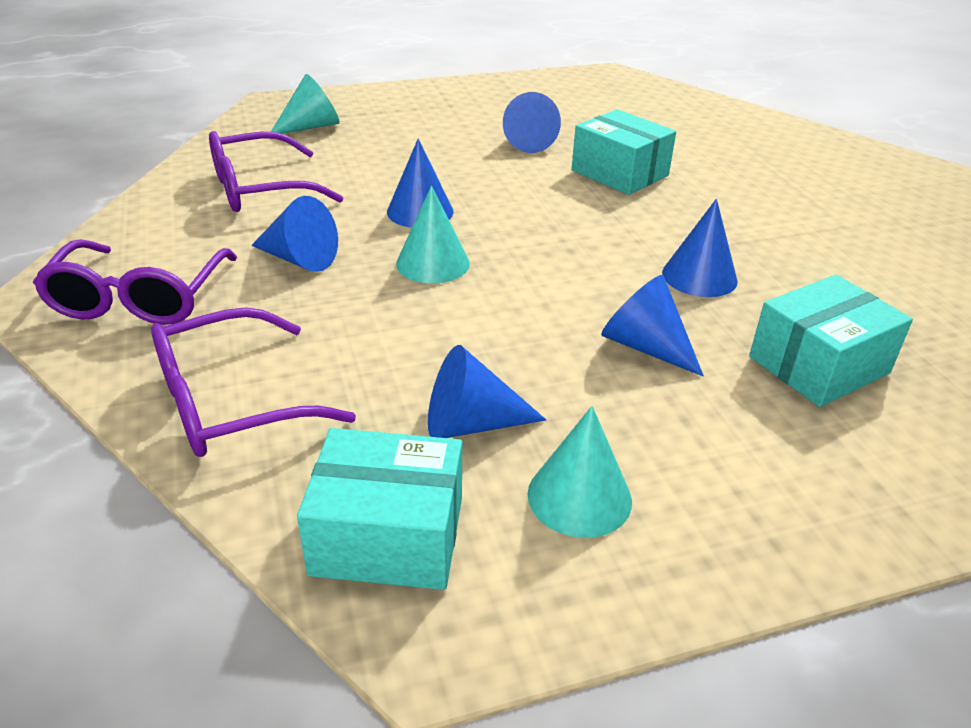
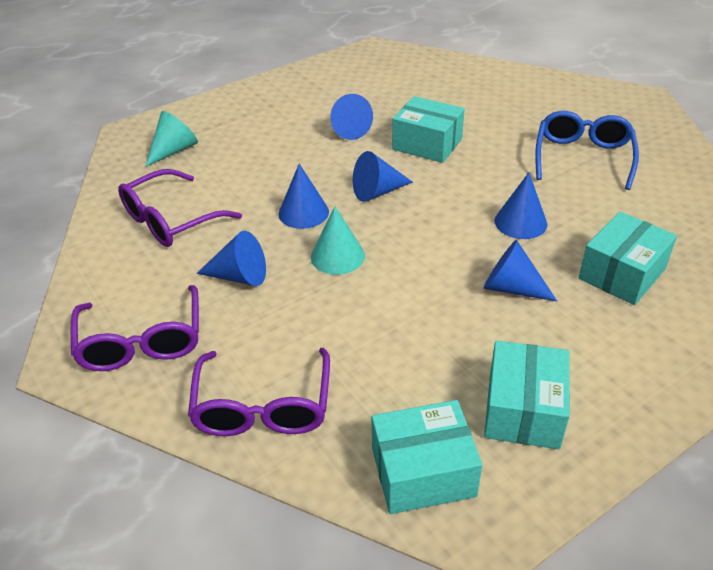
camera: 15 degrees left, 5 degrees up
purple glasses [151,307,356,457] -> purple glasses turned 45 degrees counterclockwise [188,348,330,436]
blue cone [428,345,546,438] -> blue cone moved to [353,151,413,202]
turquoise cone [528,406,632,538] -> turquoise box [484,341,570,449]
none -> blue glasses [535,111,639,190]

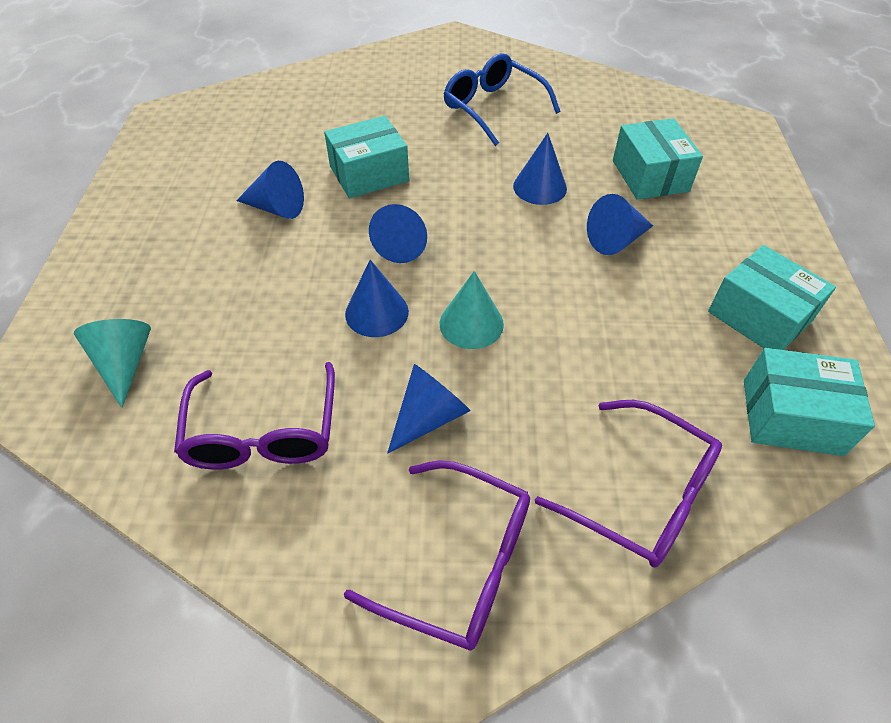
camera: 55 degrees left, 10 degrees up
turquoise box [372,400,482,514] -> turquoise box turned 75 degrees clockwise [744,348,875,456]

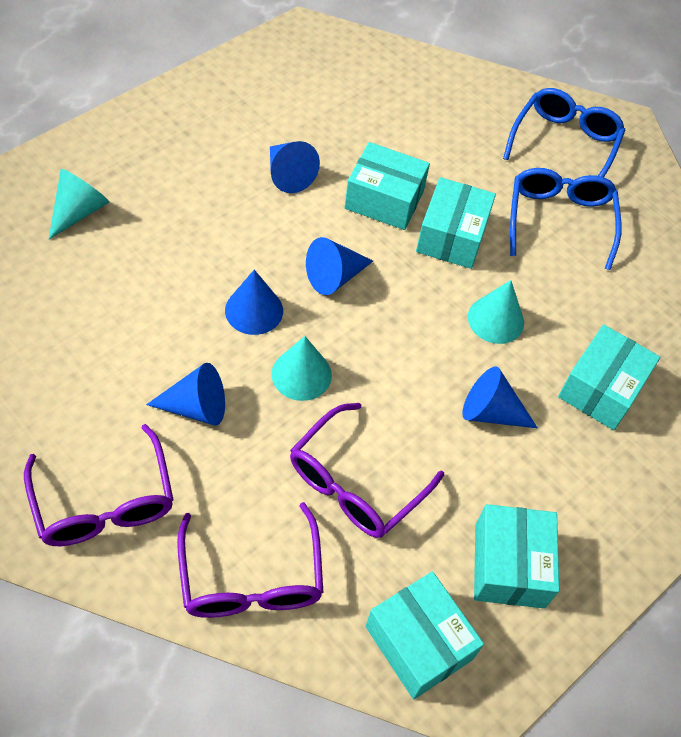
camera: 40 degrees right, 5 degrees up
purple glasses [174,362,335,470] -> purple glasses moved to [290,403,444,538]
blue cone [513,133,567,205] -> turquoise cone [468,280,524,344]
none -> turquoise box [416,177,496,269]
none -> blue glasses [503,88,626,177]

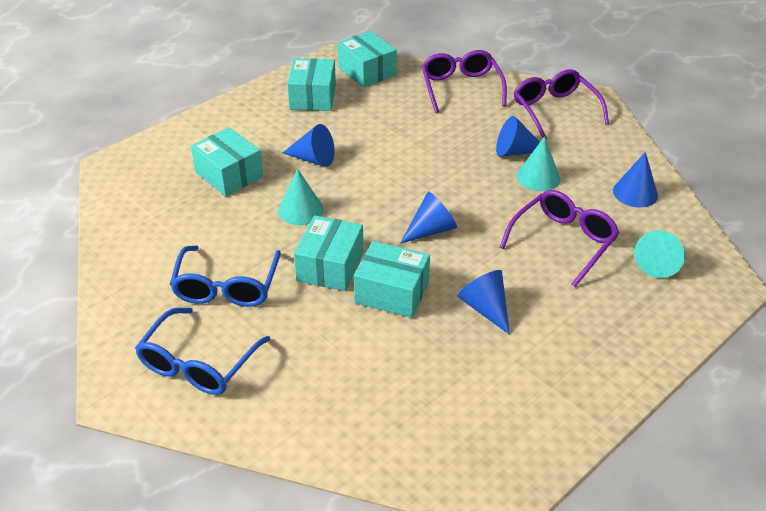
camera: 175 degrees left, 15 degrees down
blue cone [225,270,283,335] -> blue cone moved to [613,152,658,207]
turquoise cone [272,336,332,401] -> turquoise cone moved to [517,136,560,191]
purple glasses [290,403,444,538] -> purple glasses moved to [500,190,619,287]
turquoise box [558,324,660,430] -> turquoise box turned 75 degrees counterclockwise [191,127,263,196]

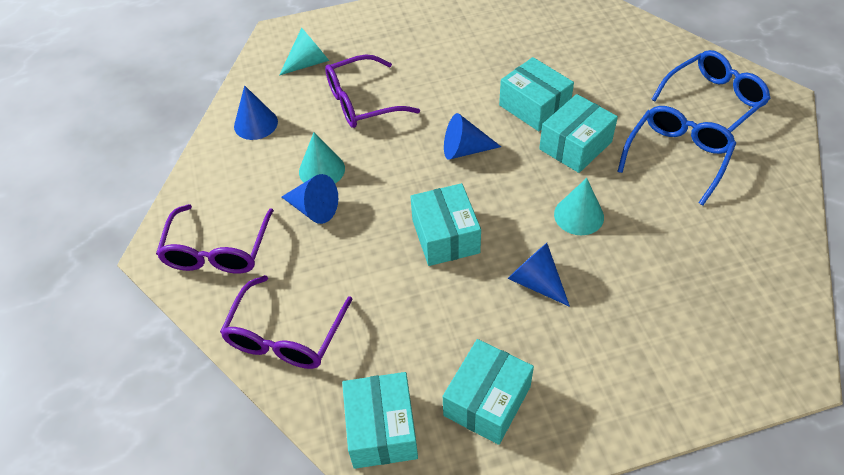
camera: 150 degrees left, 10 degrees up
turquoise box [191,127,263,196] -> turquoise box moved to [410,183,481,266]
blue cone [457,270,510,335] -> none

